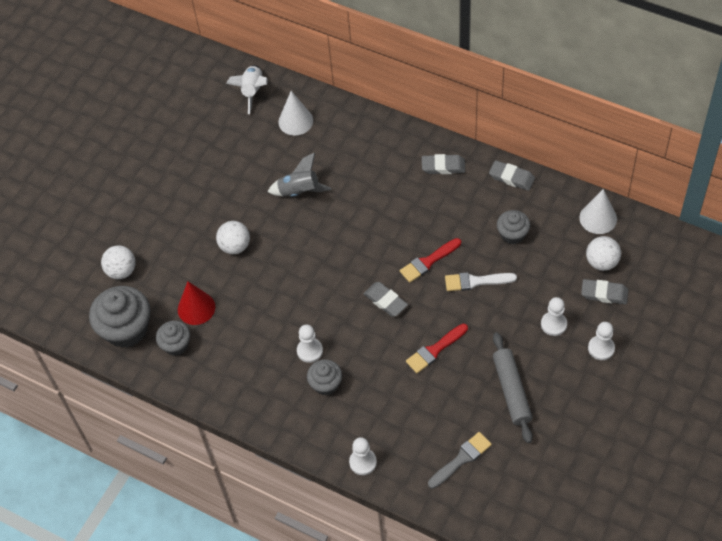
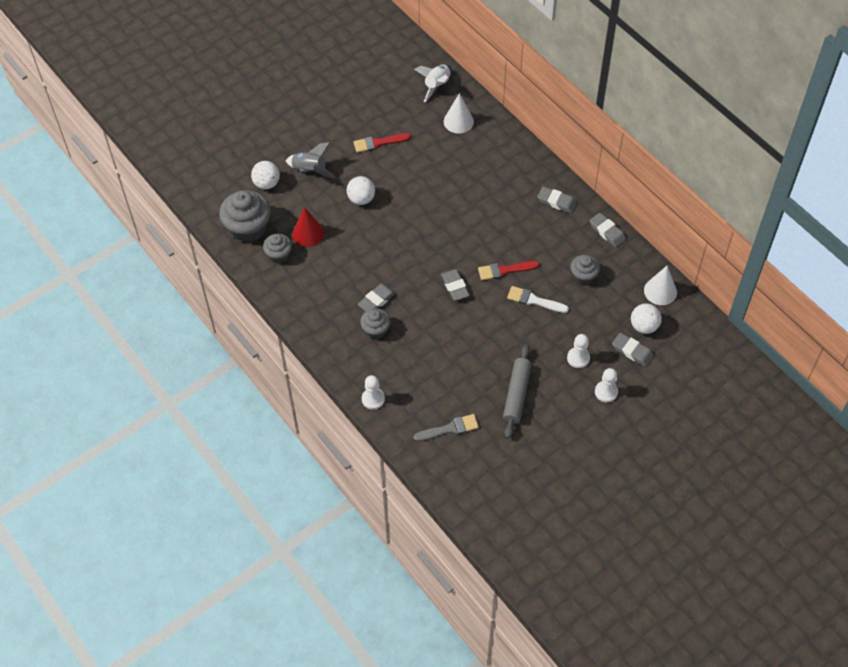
camera: 20 degrees right, 0 degrees up
grey rocket [268,153,332,197] -> grey rocket moved to [286,142,335,178]
white pawn [297,324,323,363] -> grey eraser [358,283,396,311]
red brush [406,324,468,373] -> red brush moved to [354,133,411,153]

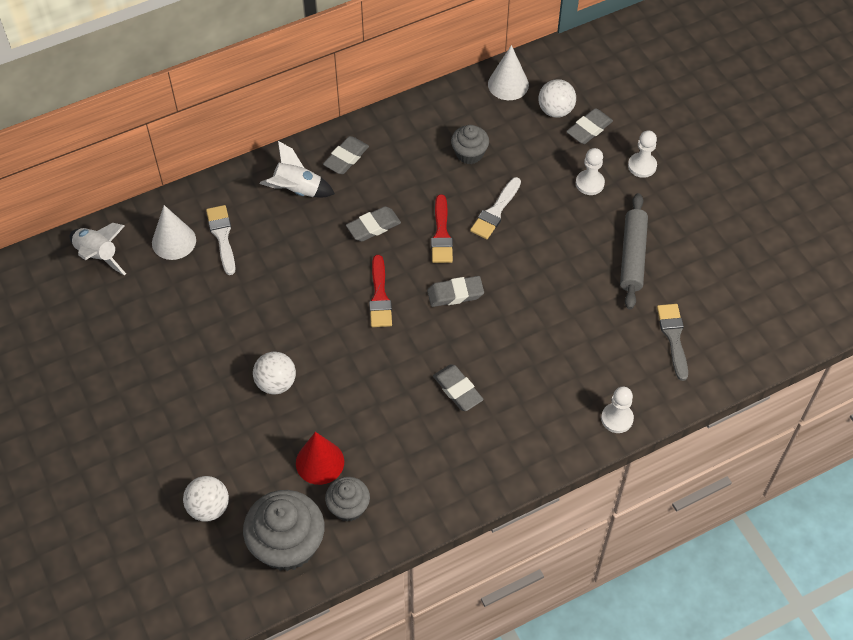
camera: 80 degrees left, 0 degrees up
grey rocket [286,142,335,178] -> none
red brush [354,133,411,153] -> red brush moved to [369,255,392,327]
grey cupcake [360,308,390,339] -> none
grey rolling pin [503,344,532,439] -> grey rolling pin turned 75 degrees clockwise [620,193,648,310]
grey eraser [590,213,626,247] -> grey eraser moved to [346,206,401,241]
none -> white brush [206,205,235,275]
none -> white rocket [260,141,335,197]

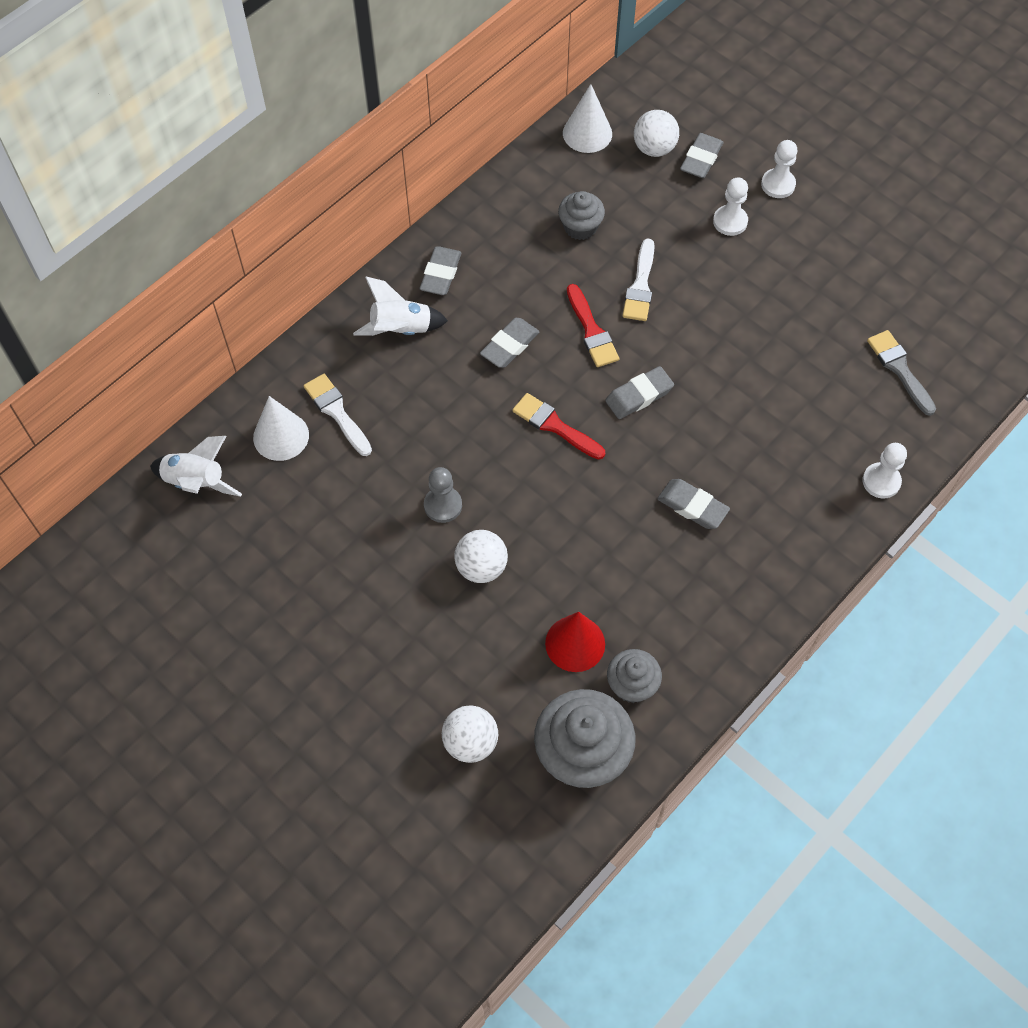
camera: 20 degrees left, 5 degrees up
red brush [369,255,392,327] -> red brush turned 150 degrees clockwise [512,393,605,460]
grey rolling pin [620,193,648,310] -> none
none -> grey pawn [424,467,462,523]

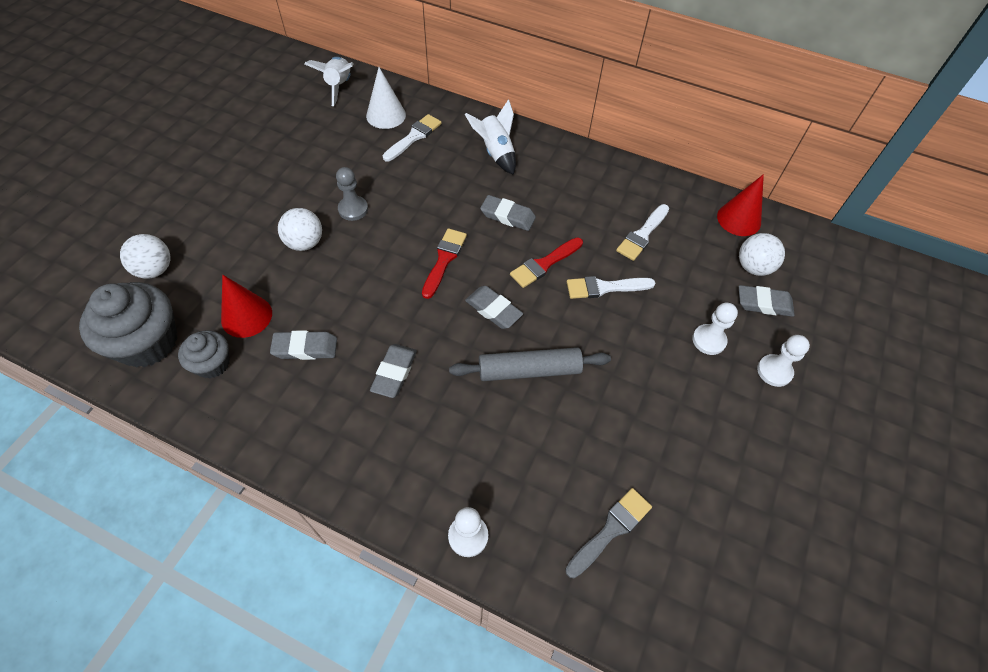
camera: 70 degrees right, 5 degrees down
grey eraser [420,246,461,295] -> grey eraser moved to [270,330,337,360]
grey cupcake [558,191,605,240] -> white brush [616,204,669,261]
white cone [563,84,612,153] -> red cone [717,174,764,236]
none -> grey rolling pin [449,347,611,381]

